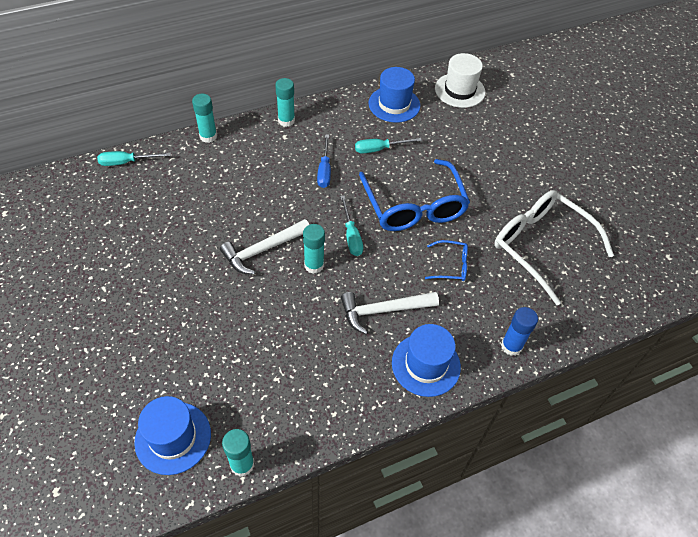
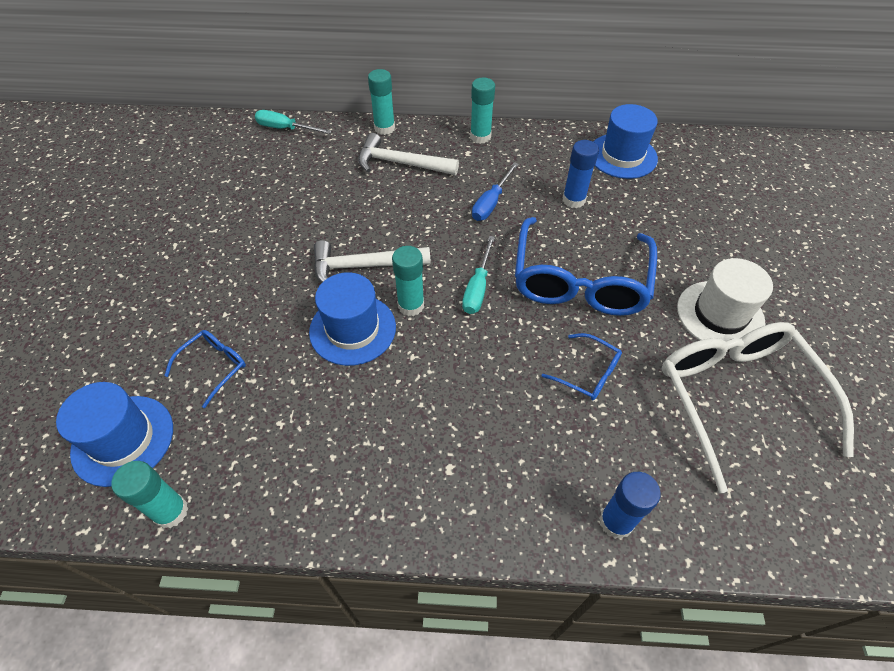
camera: 30 degrees right, 0 degrees up
white hammer [341,292,439,335] -> white hammer moved to [358,133,459,175]
turquoise screwdriver [355,138,422,154] -> blue glue stick [563,140,599,208]
blue hat [392,324,461,397] -> blue hat moved to [309,272,396,366]
white hat [435,53,485,108] -> white hat moved to [677,258,773,350]
none -> blue glasses [164,330,246,408]

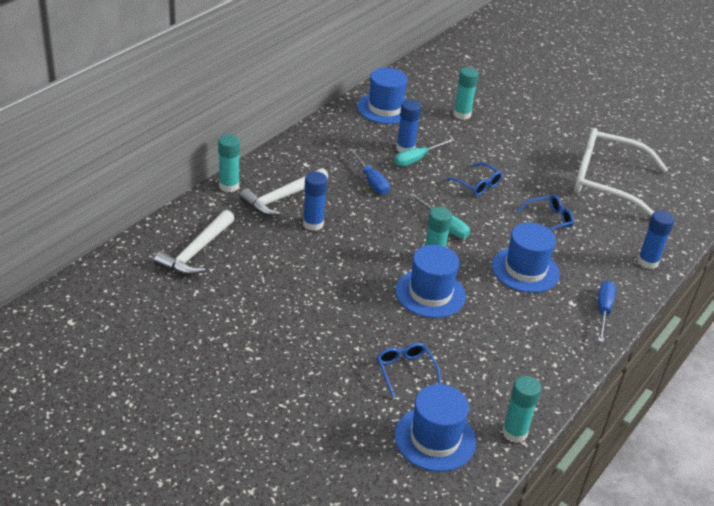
camera: 60 degrees left, 15 degrees down
turquoise screwdriver [255,110,331,134] -> turquoise screwdriver moved to [394,139,454,167]
white hammer [314,240,431,283] -> white hammer moved to [154,210,235,275]
turquoise glue stick [470,78,495,144] -> turquoise glue stick moved to [453,67,479,120]
blue glasses [515,217,657,316] -> blue glasses [446,162,502,196], size x0.45
white hat [677,258,773,350] -> none
none -> blue glue stick [303,172,327,231]
none -> blue hat [492,223,560,293]
none -> blue screwdriver [598,281,616,342]

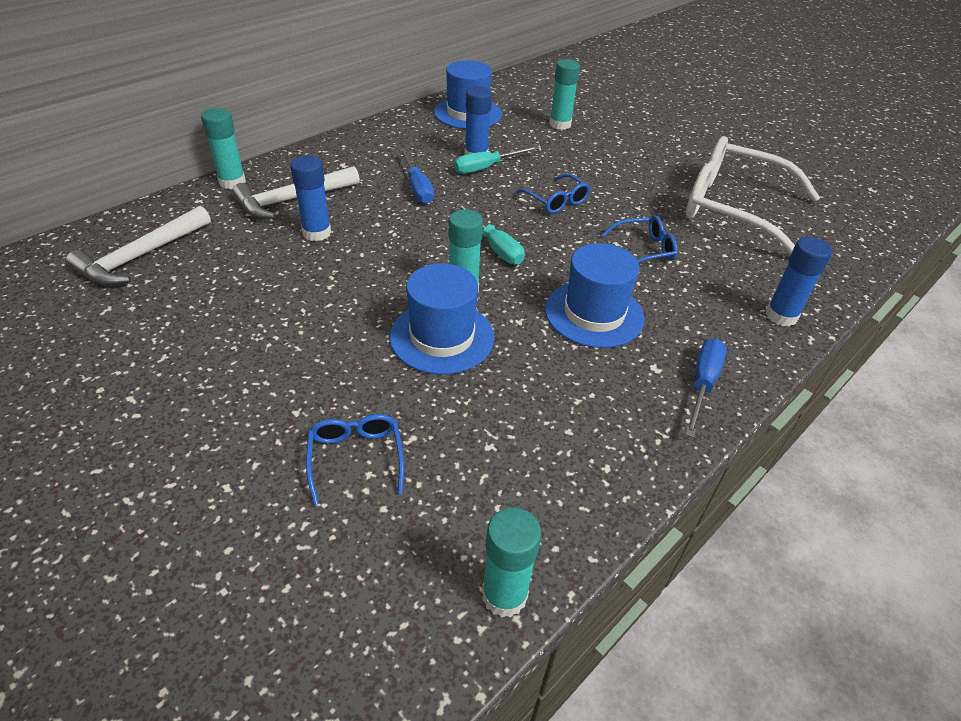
camera: 10 degrees right, 5 degrees up
blue hat [394,384,476,472] -> none

